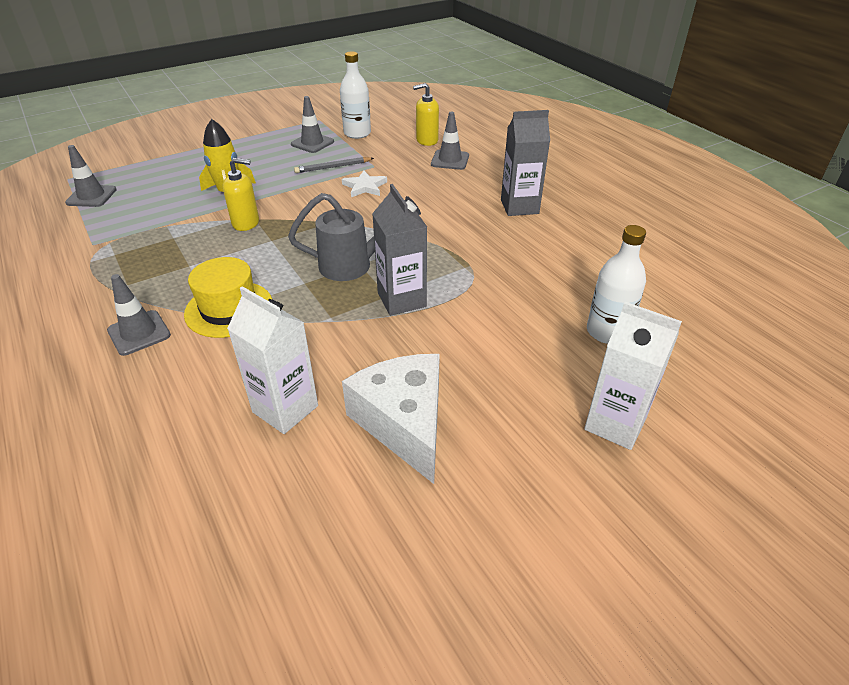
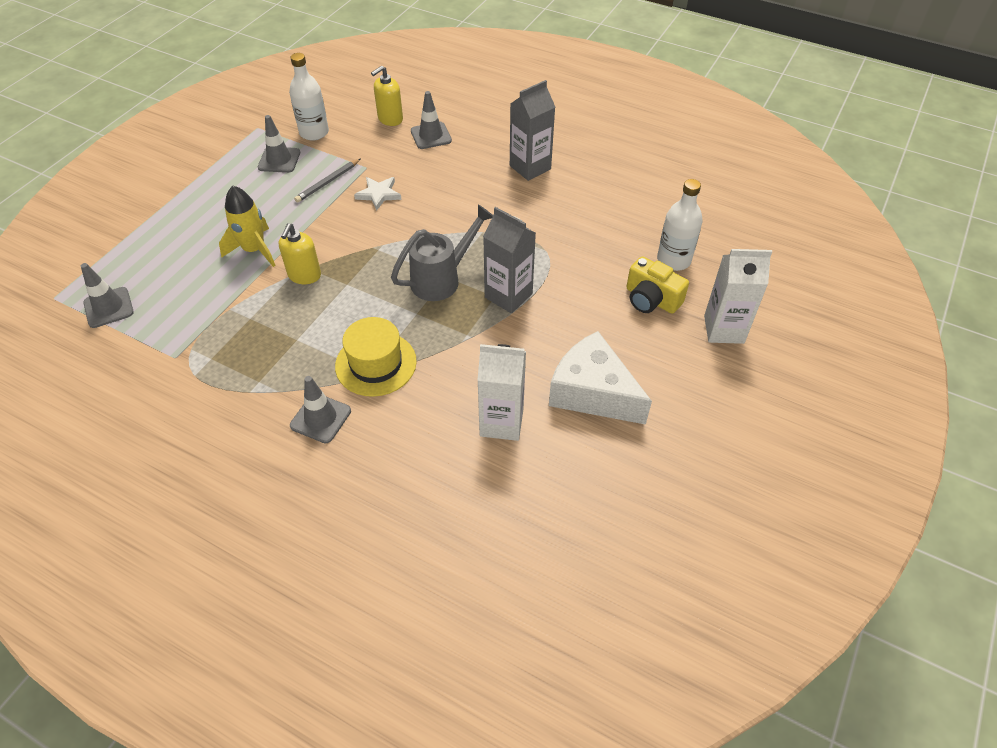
camera: 30 degrees left, 10 degrees up
yellow soap dispenser [223,158,259,231] -> yellow soap dispenser turned 135 degrees clockwise [279,223,321,284]
none -> yellow camera [626,256,689,314]

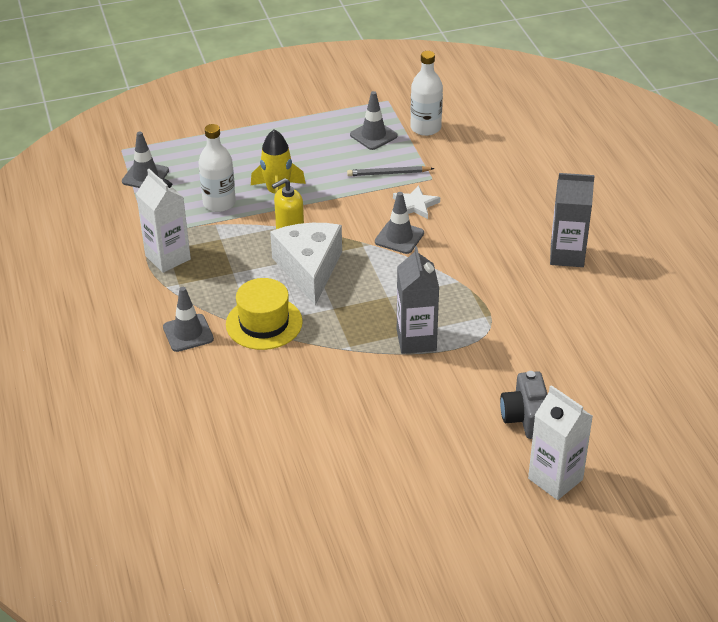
camera: 45 degrees right, 10 degrees down
yellow soap dispenser [371,66,403,126] -> none
grey watering can [391,204,493,301] -> none
grey traffic cone [411,91,452,149] -> grey traffic cone moved to [375,192,424,254]
white carton [477,344,526,441] -> white carton moved to [136,169,191,273]
white cheese [549,331,652,425] -> white cheese moved to [270,223,342,305]
yellow camera [626,256,689,314] -> grey camera [500,371,547,439]
white bottle [657,179,703,271] -> white bottle moved to [198,124,236,212]

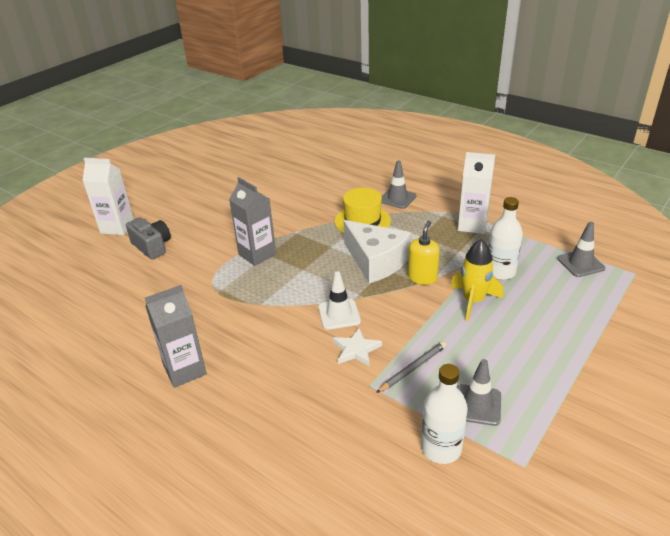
camera: 145 degrees right, 5 degrees down
grey traffic cone [375,192,424,254] -> white traffic cone [318,271,361,330]

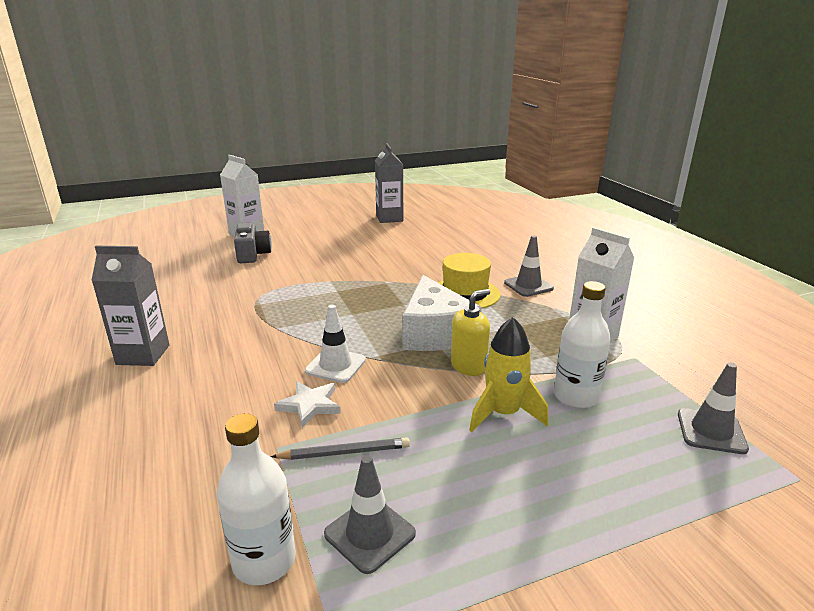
camera: 30 degrees right, 10 degrees down
grey carton [229,177,276,266] -> grey carton moved to [375,143,403,223]

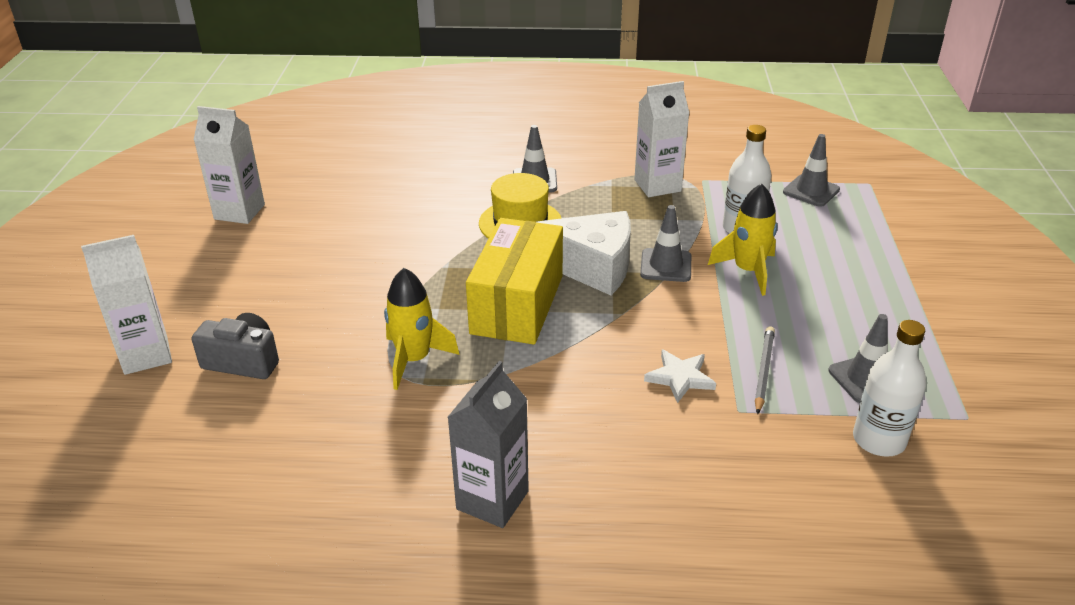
camera: 65 degrees left, 10 degrees up
white traffic cone [305,305,366,383] -> none
grey carton [375,143,403,223] -> white carton [194,106,265,224]
yellow soap dispenser [451,289,490,376] -> grey traffic cone [640,205,691,282]
none -> yellow rocket [384,268,460,390]
none -> yellow box [466,218,563,345]

